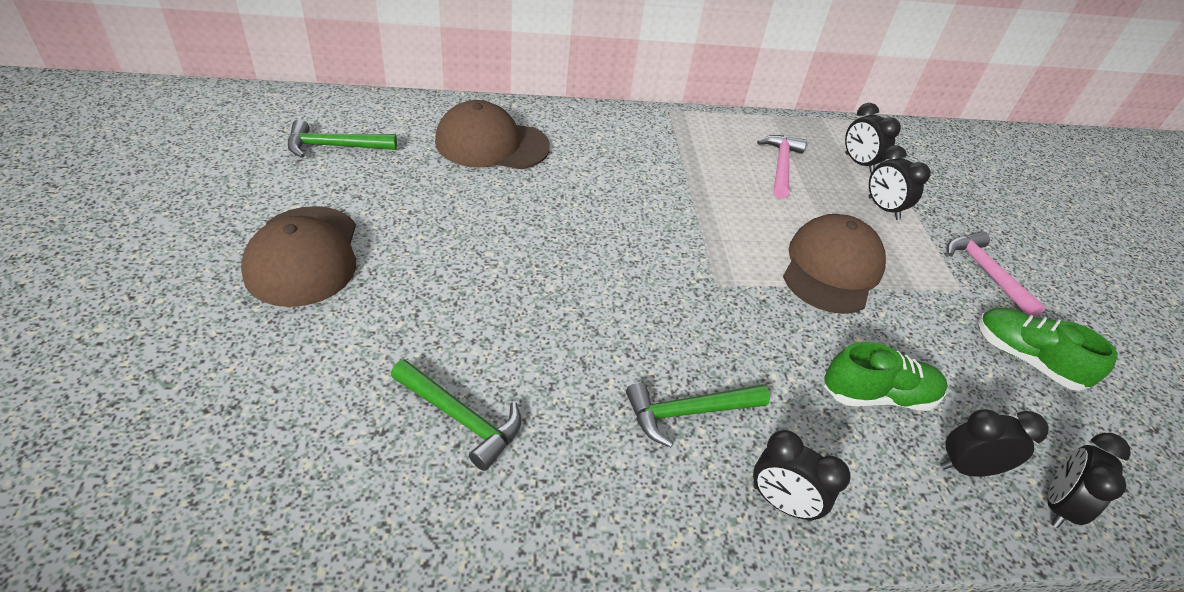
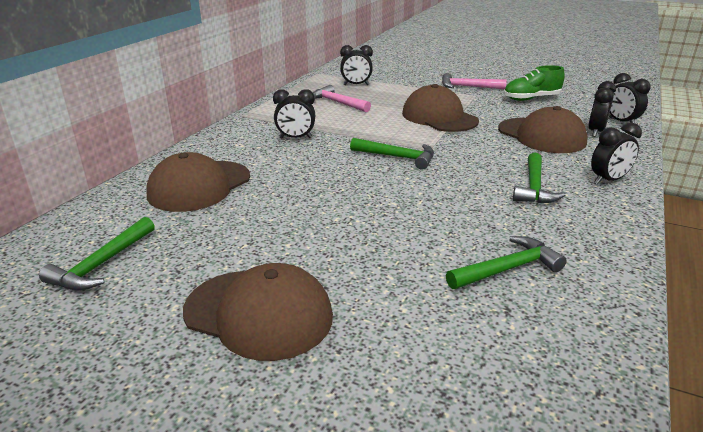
camera: 55 degrees left, 15 degrees down
green shoe [824,342,948,411] -> brown cap [498,106,588,153]
black clock [868,145,931,220] -> black clock moved to [273,89,315,139]
none -> green hammer [350,138,434,170]

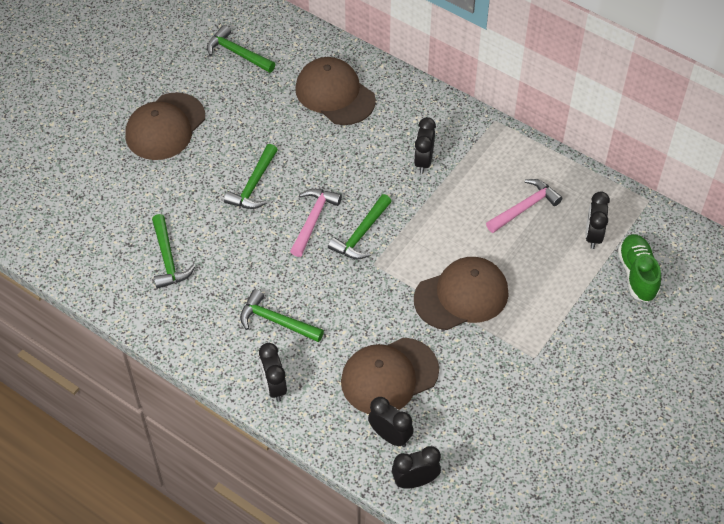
camera: 100 degrees right, 25 degrees up
pink hammer [442,73,507,89] -> pink hammer moved to [290,189,342,257]
green shoe [504,65,565,101] -> green shoe moved to [618,234,661,303]
none -> green hammer [224,144,278,209]

